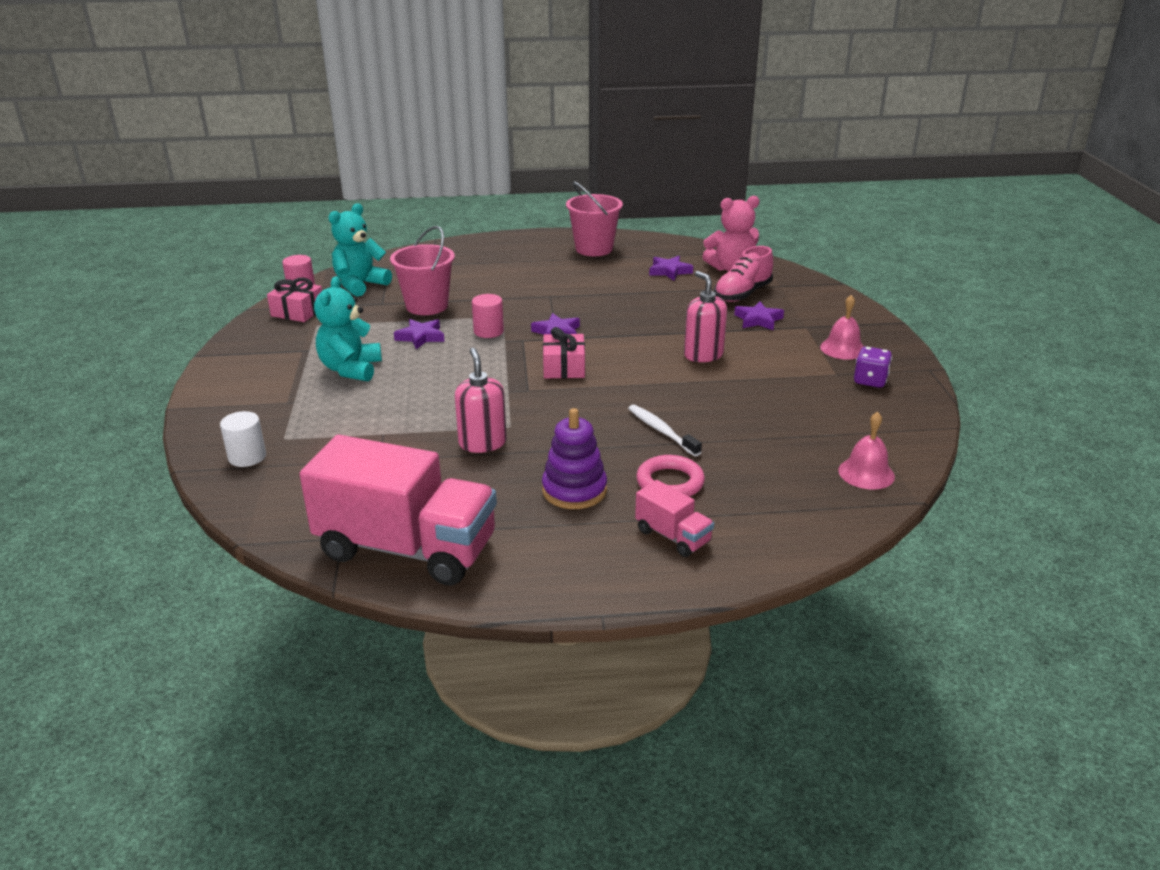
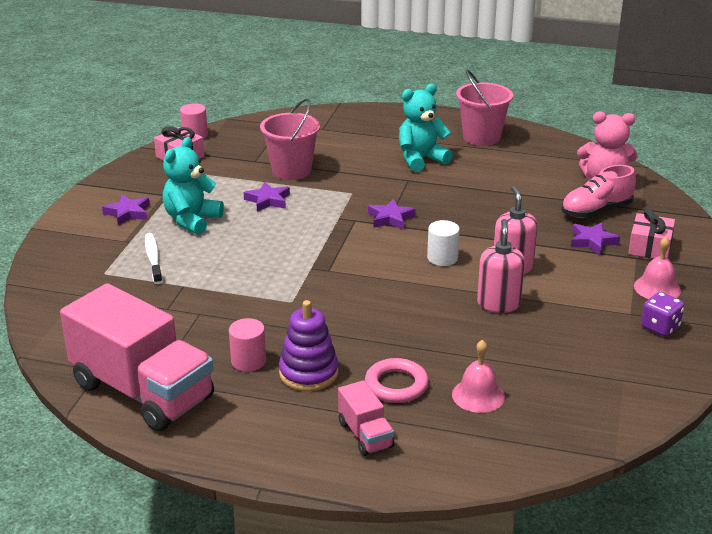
camera: 20 degrees right, 0 degrees up
white cylinder [220,411,266,467] -> white cylinder moved to [427,220,460,266]
turquoise teddy bear [329,203,392,297] -> turquoise teddy bear moved to [399,84,453,172]
pink soap dispenser [455,348,507,453] -> pink soap dispenser moved to [477,219,525,313]
pink cylinder [472,294,504,338] -> pink cylinder moved to [229,318,266,372]
pink gift [543,327,585,378] -> pink gift moved to [628,209,675,259]
white toothbrush [628,404,702,457] -> white toothbrush moved to [145,233,162,284]
purple star [649,256,693,281] -> purple star moved to [102,194,150,225]
pink bell [838,412,895,490] -> pink bell moved to [452,339,505,413]

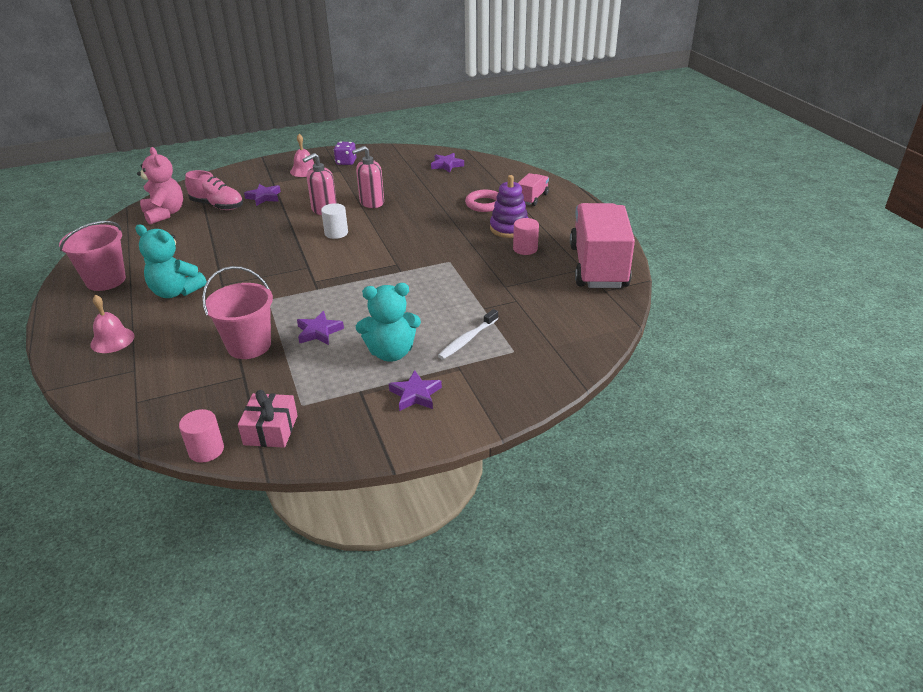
camera: 125 degrees left, 5 degrees up
purple star [368,199,416,230] -> purple star moved to [431,153,464,173]
pink bell [452,339,505,413] -> pink bell moved to [90,295,135,353]
pink gift [628,209,675,259] -> none

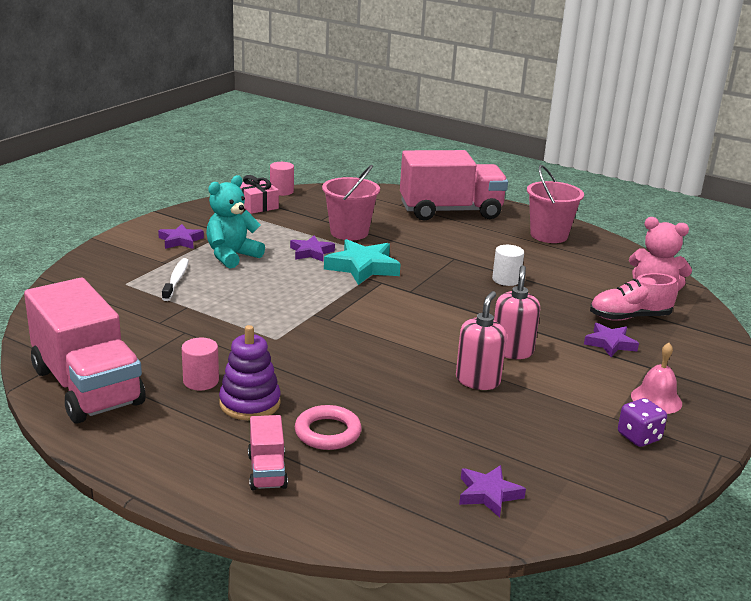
camera: 140 degrees right, 10 degrees down
pink bell [90,295,135,353] -> pink truck [400,150,508,220]
turquoise teddy bear [135,225,207,298] -> none
white cylinder [321,203,348,239] -> white cylinder moved to [492,245,524,286]
none -> turquoise star [324,239,400,285]

